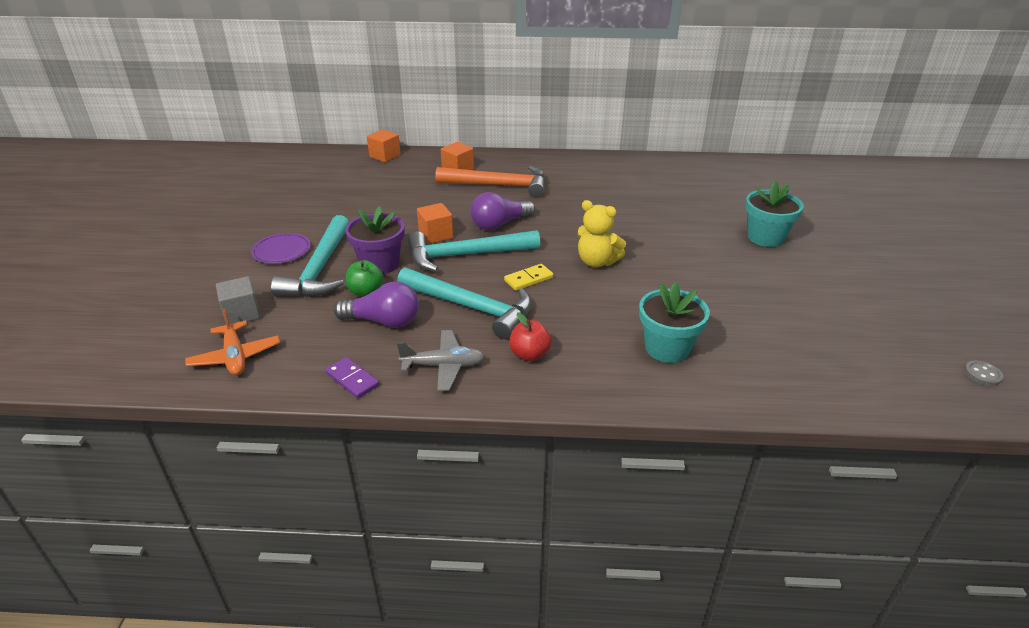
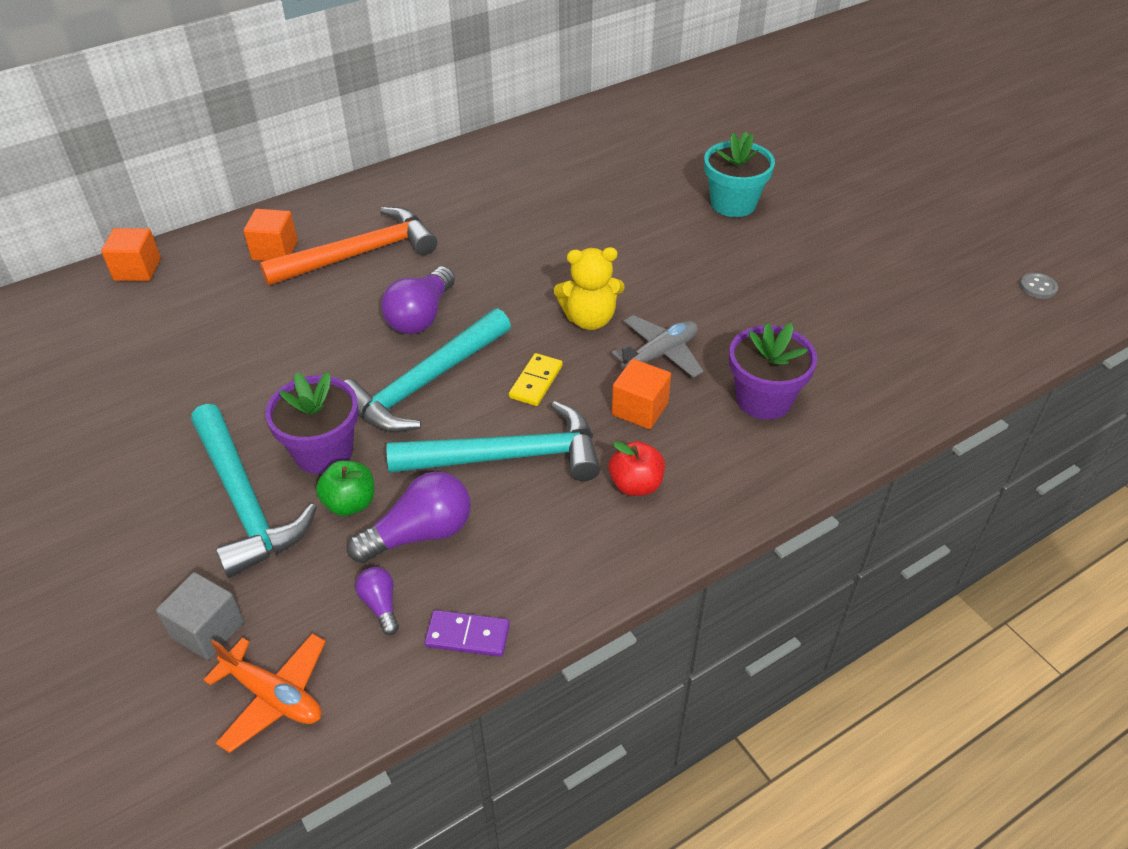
camera: 35 degrees left, 10 degrees up
purple plate [251,233,311,264] -> none
grey plane [397,330,485,391] -> grey plane moved to [612,315,703,378]
orange cube [417,203,454,244] -> orange cube moved to [612,359,671,429]
turquoise flower pot [639,282,710,363] -> purple flower pot [729,323,817,420]
none -> purple light bulb [356,567,399,635]

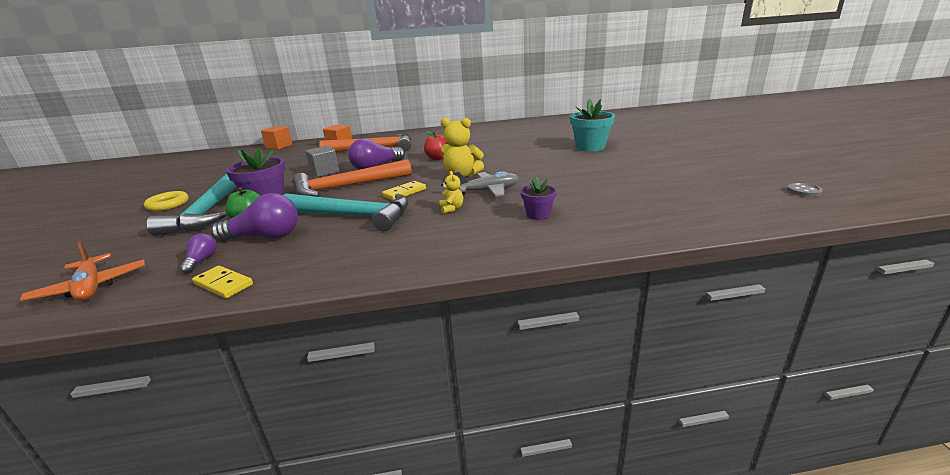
camera: 25 degrees right, 20 degrees down
grey cube [156,572,244,660] -> grey cube moved to [305,146,339,177]
turquoise hammer [344,308,511,433] -> orange hammer [292,159,412,197]
purple domino [424,610,510,657] -> yellow domino [192,266,253,298]
red apple [609,441,665,496] -> red apple moved to [424,131,447,160]
orange cube [612,359,671,429] -> yellow teddy bear [439,171,463,214]
purple flower pot [729,323,817,420] -> purple flower pot [521,177,557,220], size x0.57
none -> yellow ring [144,191,189,211]

